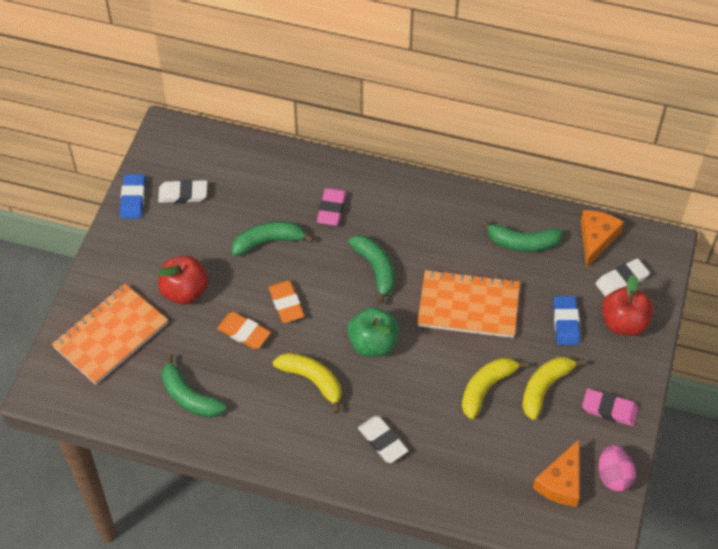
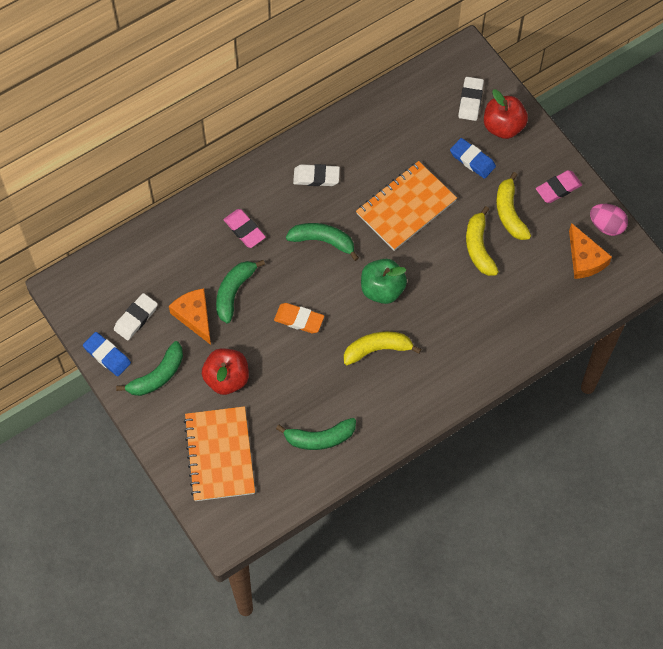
camera: 50 degrees left, 10 degrees up
orange eraser [217,312,271,349] -> none
white eraser [358,416,408,463] -> white eraser moved to [293,164,340,186]
green banana [481,219,563,252] -> green banana moved to [116,341,183,396]
orange cheese [581,210,624,268] -> orange cheese moved to [169,288,211,345]

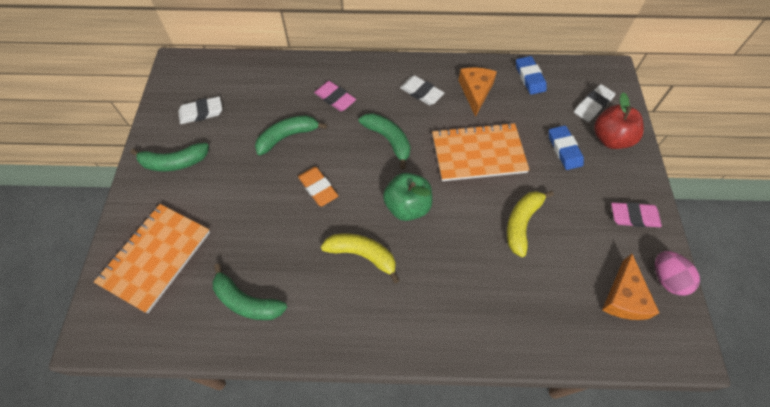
camera: 35 degrees right, 5 degrees down
blue eraser [83,332,131,376] -> blue eraser moved to [516,56,547,95]
orange cheese [169,288,211,345] -> orange cheese moved to [458,67,497,117]
red apple [202,348,249,395] -> none
pink eraser [223,209,266,248] -> pink eraser turned 45 degrees counterclockwise [314,81,356,111]
yellow banana [496,172,531,240] -> none

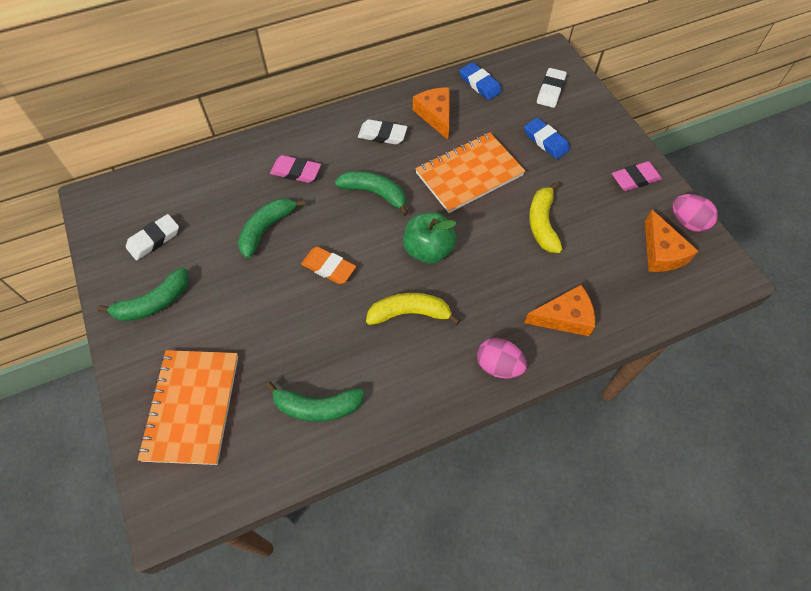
camera: 25 degrees left, 0 degrees up
red apple [594,92,644,149] -> none
none -> pink egg [477,338,527,379]
none -> orange cheese [524,285,595,336]

